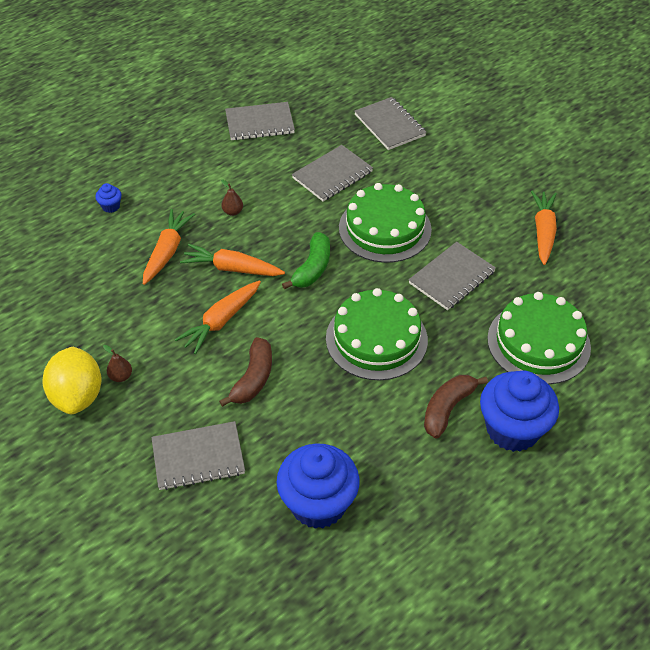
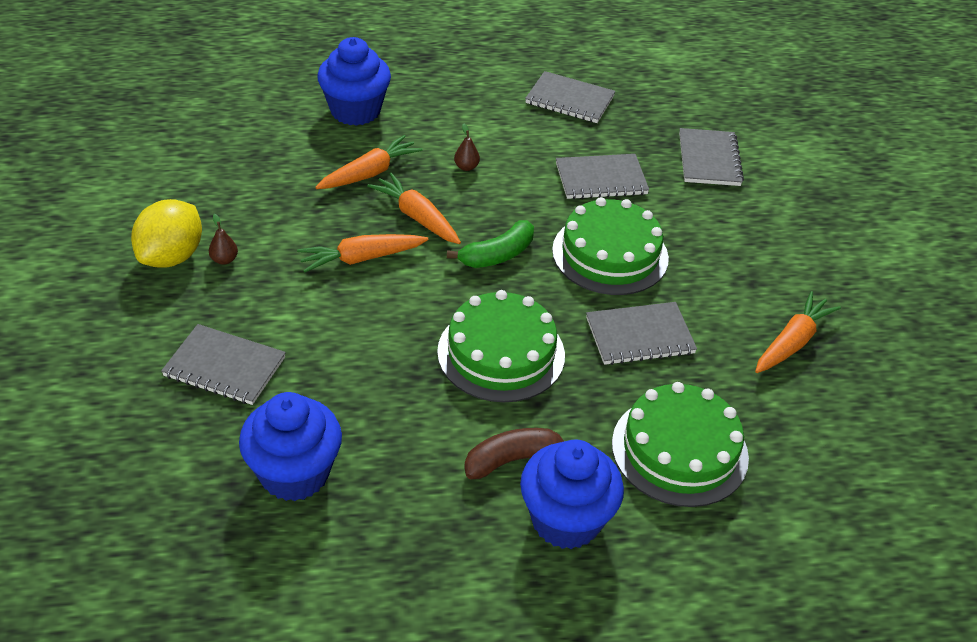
camera: 30 degrees right, 5 degrees down
blue cupcake [95,183,122,213] -> blue cupcake [317,37,391,126], size x2.46
brown banana [219,337,272,407] -> none

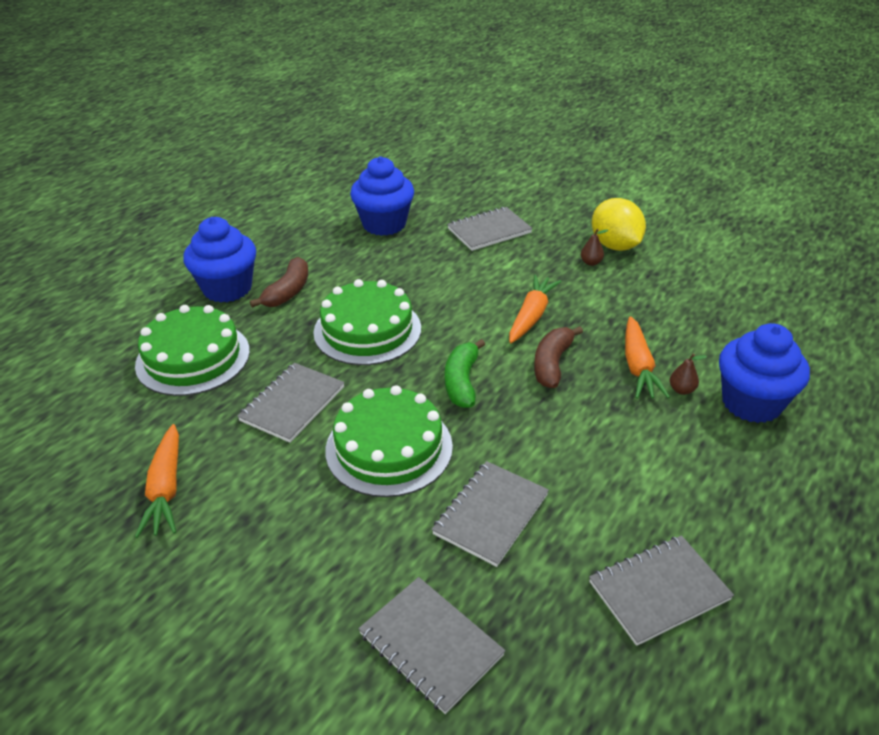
camera: 135 degrees right, 5 degrees down
orange carrot [367,173,461,244] -> brown banana [534,326,583,388]
brown pear [454,123,480,171] -> brown pear moved to [670,353,707,395]

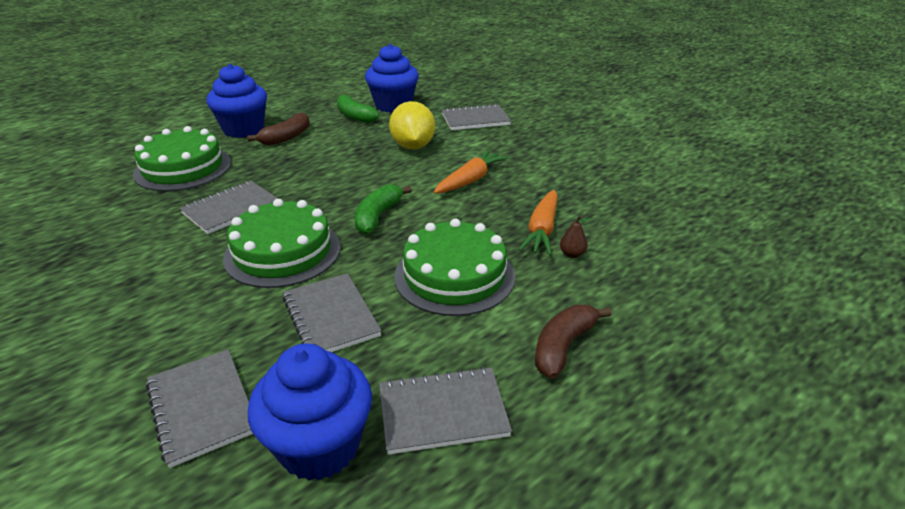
camera: 15 degrees right, 5 degrees down
orange carrot [135,424,179,538] -> none
green cake [313,279,421,365] -> green cake moved to [394,219,515,316]
grey notebook [432,461,549,567] -> grey notebook turned 75 degrees counterclockwise [283,273,382,352]
brown banana [534,326,583,388] -> brown banana moved to [535,305,612,379]
brown pear [581,229,608,266] -> none
yellow lemon [592,198,646,251] -> yellow lemon moved to [389,101,435,149]
blue cupcake [719,323,810,423] -> blue cupcake moved to [248,344,372,481]
none -> green banana [337,94,379,123]

